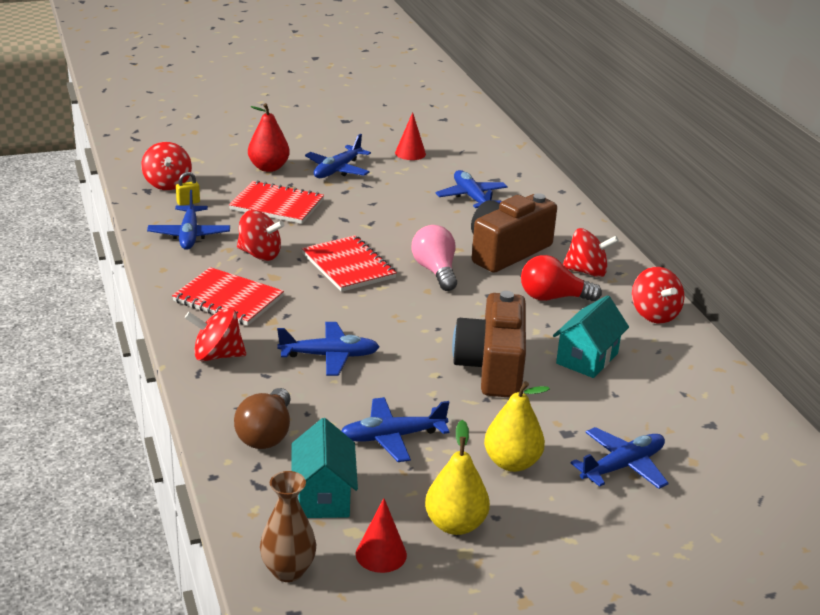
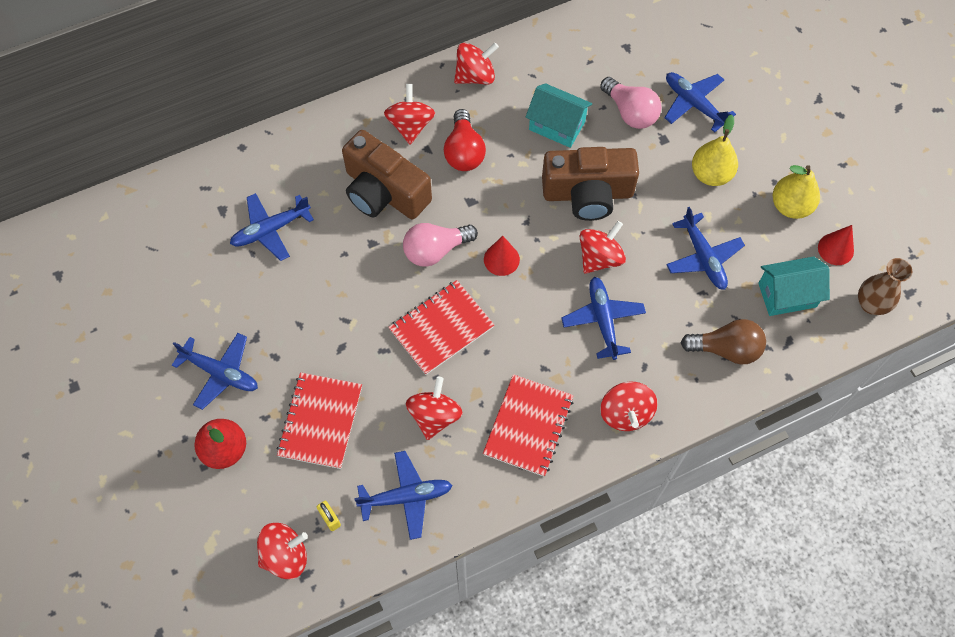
camera: 95 degrees left, 35 degrees up
red cone [395,112,426,160] -> red cone moved to [484,236,520,276]
none -> red spinning top [579,221,626,274]
none -> pink light bulb [600,77,662,129]

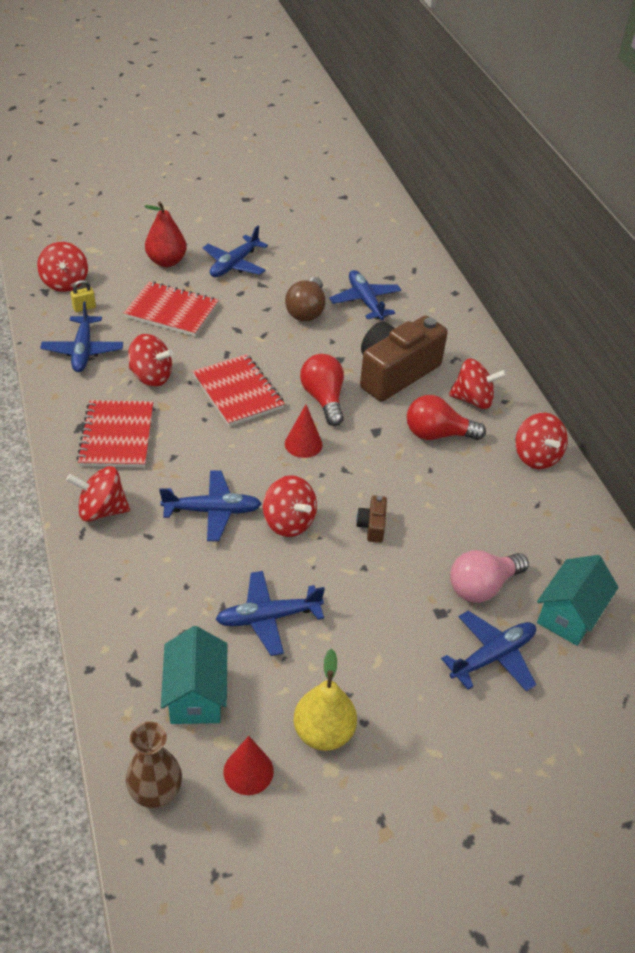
camera: 95 degrees right, 20 degrees down
pink light bulb [403,223,478,267] -> red light bulb [300,354,344,426]
red notebook [483,374,574,477] -> red notebook turned 60 degrees clockwise [76,400,153,468]
turquoise house [526,83,592,148] -> turquoise house moved to [537,555,619,646]
brown camera [542,147,639,221] -> brown camera [356,496,387,543], size x0.41
brown light bulb [681,319,766,365] -> brown light bulb moved to [285,277,325,322]
yellow pear [692,115,738,186] -> none

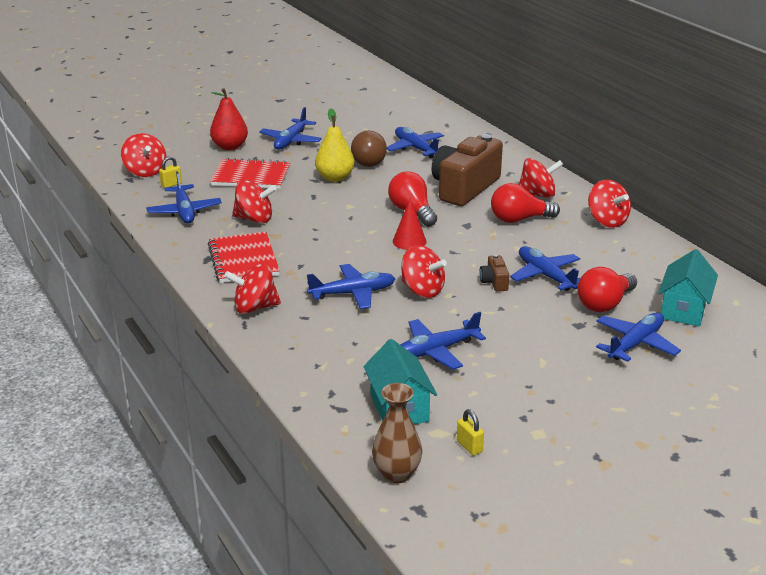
camera: 10 degrees left, 15 degrees down
red notebook [192,354,285,426] -> none
red cone [223,736,274,795] -> yellow padlock [457,409,484,456]
yellow pear [293,649,357,751] -> yellow pear moved to [315,109,355,182]
pink light bulb [450,550,529,603] -> red light bulb [577,267,637,312]
none -> blue plane [510,246,580,291]

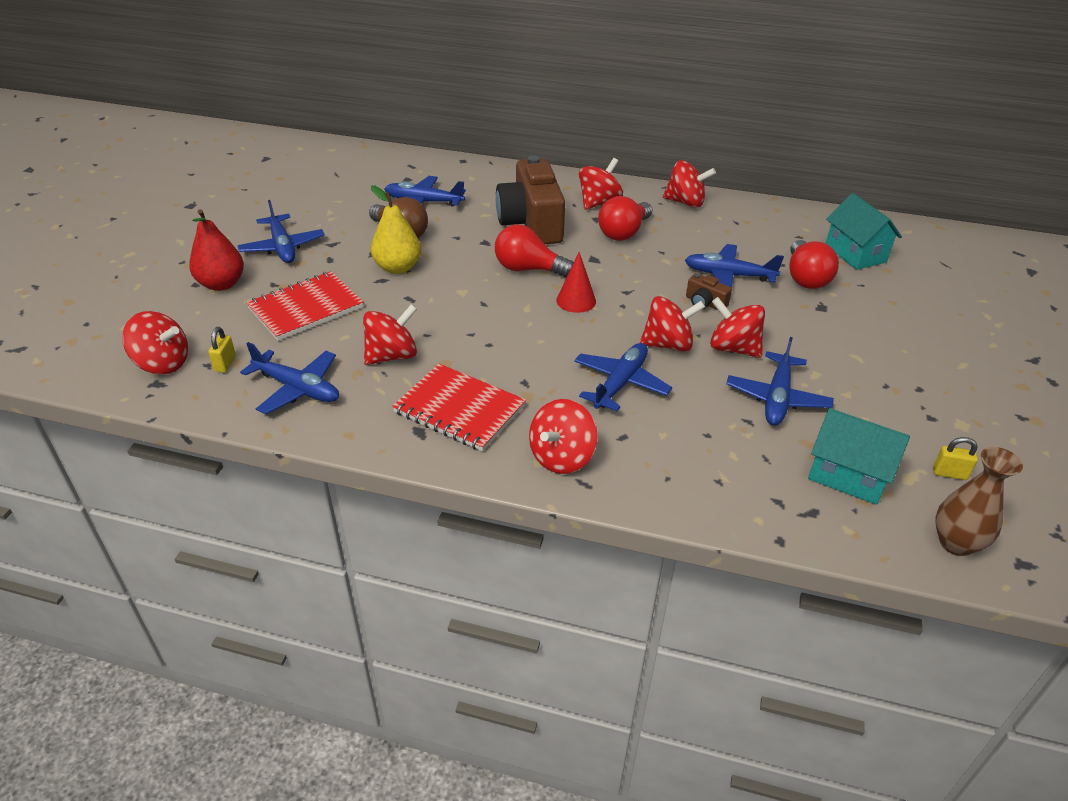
camera: 45 degrees left, 10 degrees up
blue plane [596,312,681,362] -> none
none -> red spinning top [710,297,765,358]

